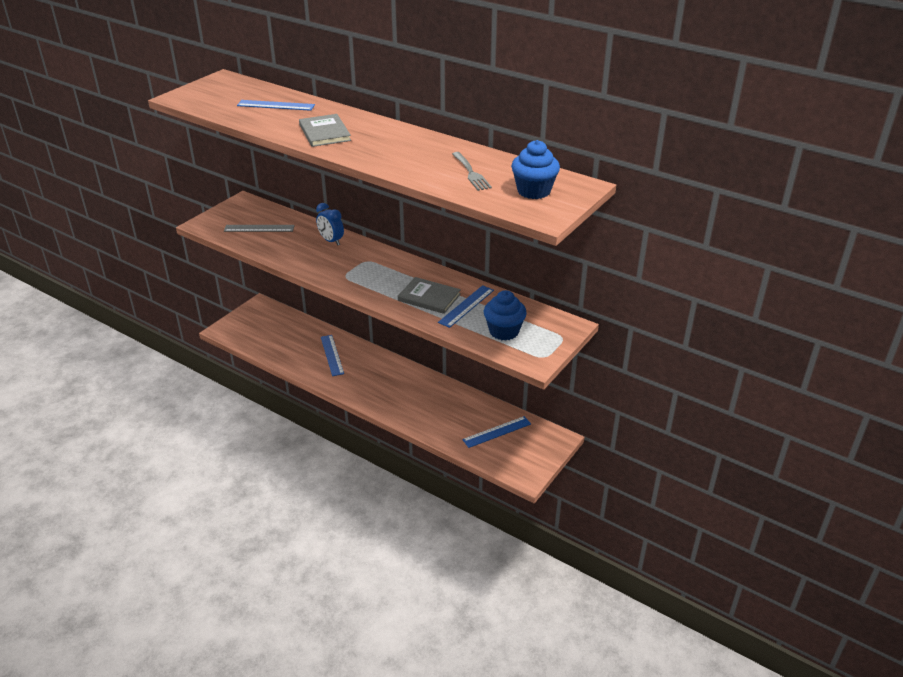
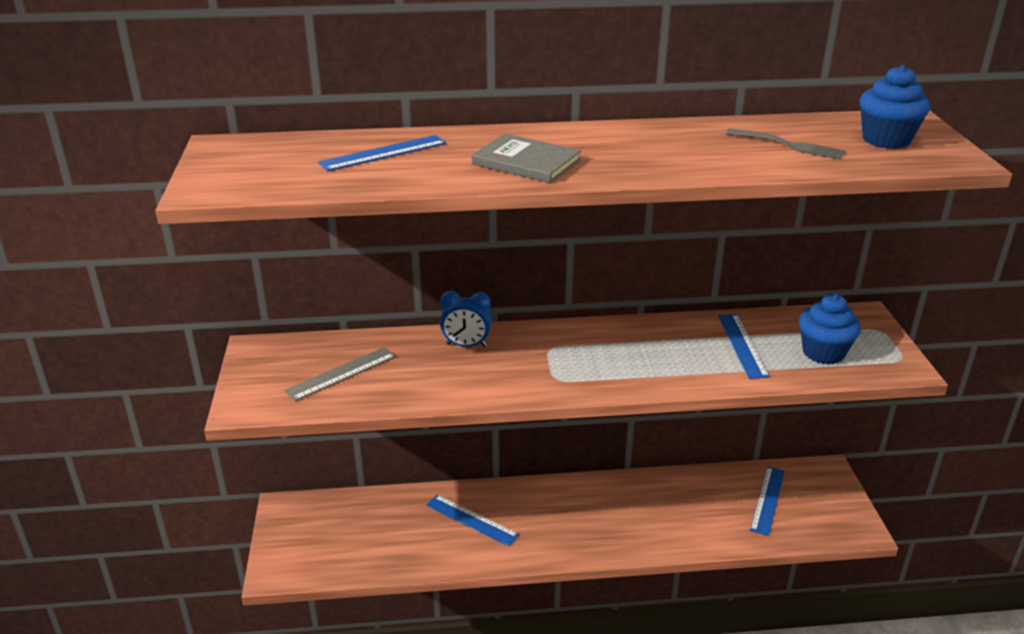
camera: 40 degrees left, 5 degrees down
grey book [398,277,461,314] -> none

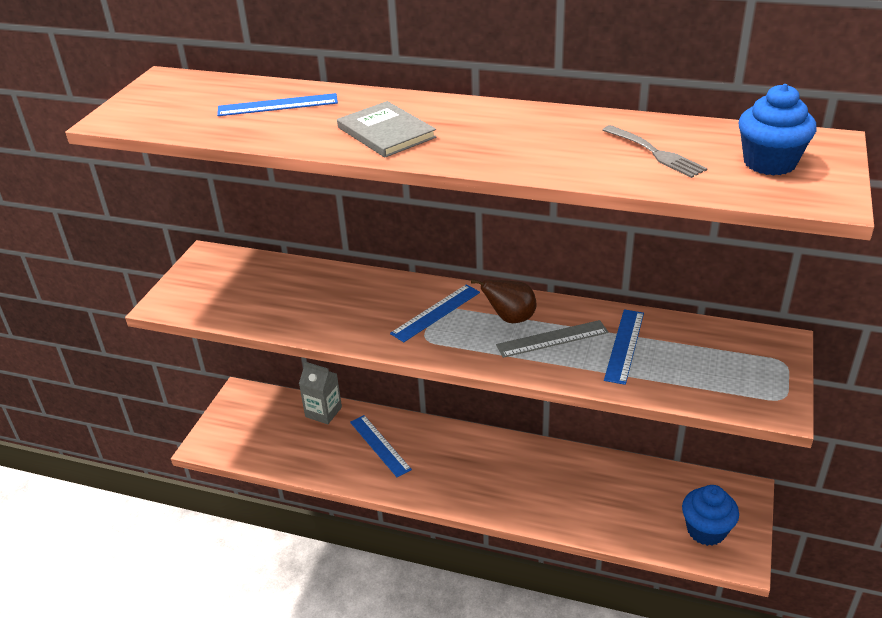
camera: 25 degrees right, 5 degrees up
grey ruler [284,347,396,401] -> grey ruler moved to [496,320,608,358]
blue clock [440,290,492,347] -> none
blue ruler [750,466,785,536] -> blue ruler moved to [390,284,480,342]
blue cupcake [799,294,861,365] -> blue cupcake moved to [682,485,739,546]
none -> grey carton [299,361,342,424]
none -> brown pear [471,279,536,323]

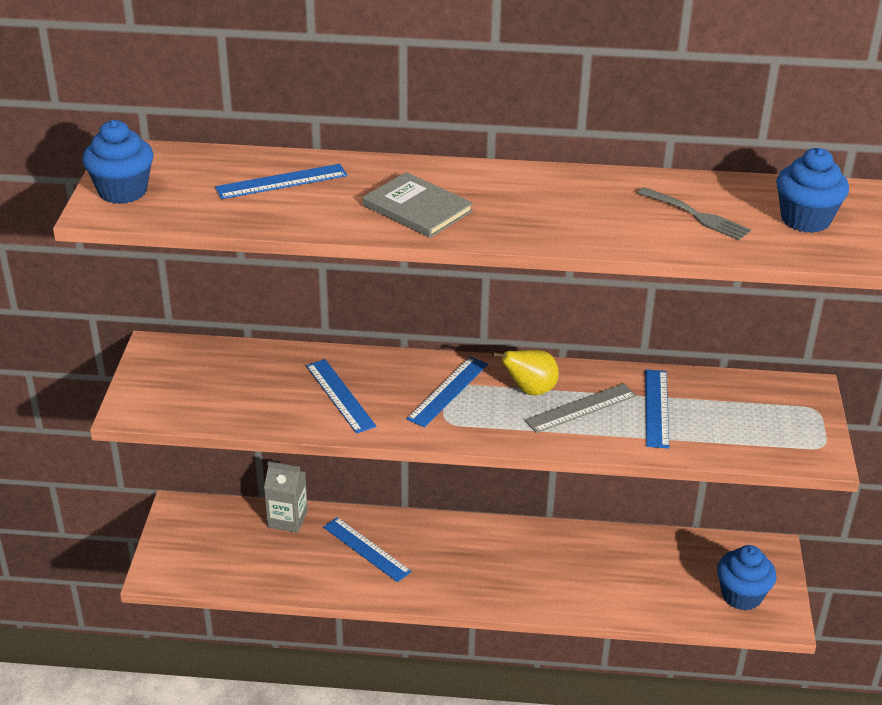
camera: 15 degrees left, 0 degrees up
brown pear [471,279,536,323] -> yellow pear [492,350,559,395]
none -> blue cupcake [82,120,154,204]
none -> blue ruler [306,359,376,434]

